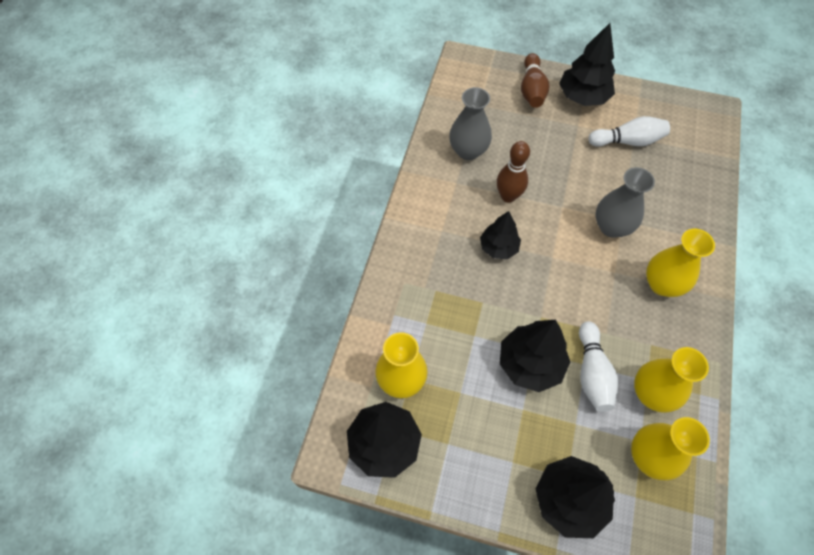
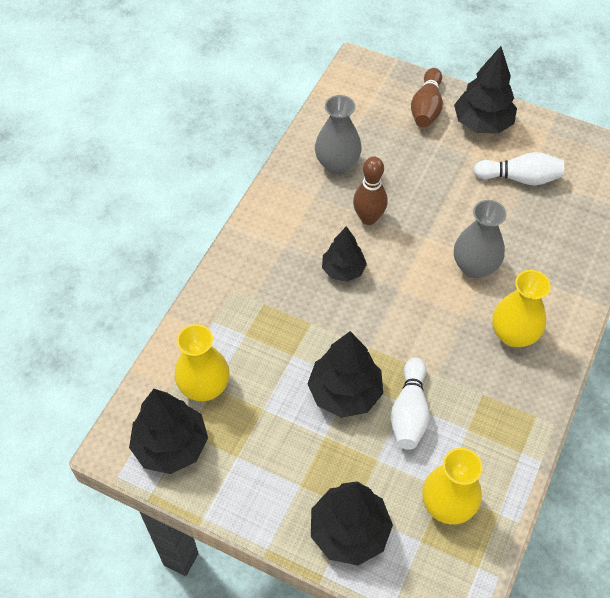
camera: 10 degrees right, 5 degrees down
yellow vase [634,347,709,413] -> none

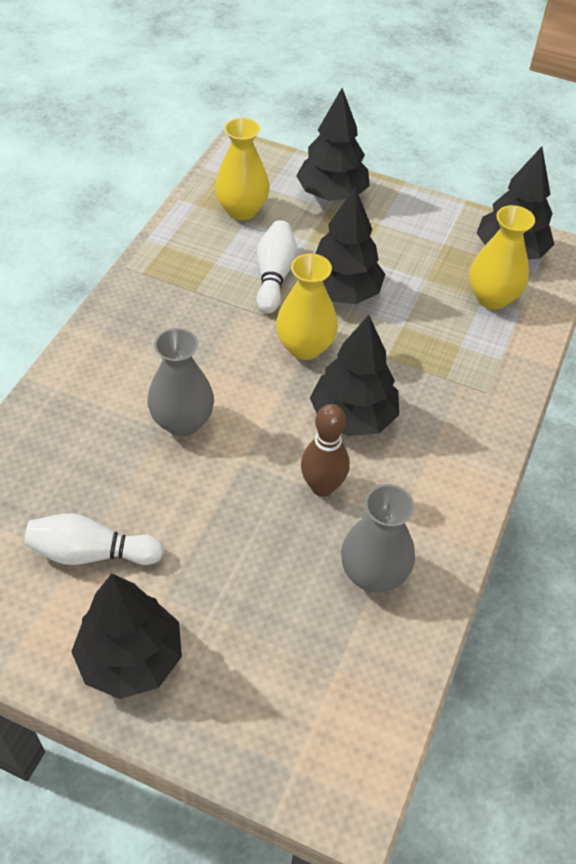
camera: 175 degrees right, 5 degrees down
black tree [322,226,367,282] -> black tree [310,315,399,436], size x1.54
brown bowling pin [411,68,443,128] -> none
yellow vase [492,270,551,347] -> yellow vase moved to [276,253,338,360]

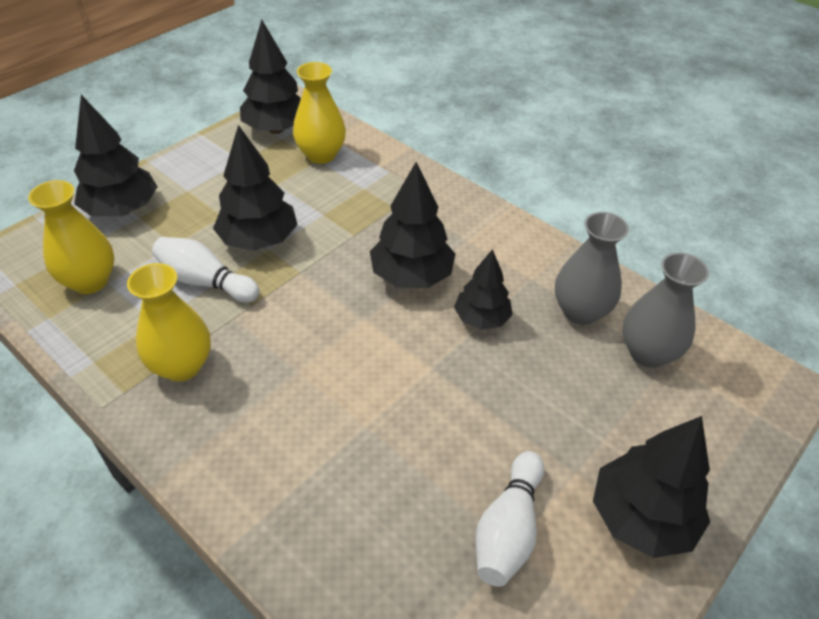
camera: 70 degrees left, 5 degrees down
grey vase [147,328,214,437] -> grey vase moved to [623,253,709,368]
yellow vase [276,253,338,360] -> yellow vase moved to [127,263,211,381]
brown bowling pin [301,404,350,497] -> black tree [454,249,513,330]

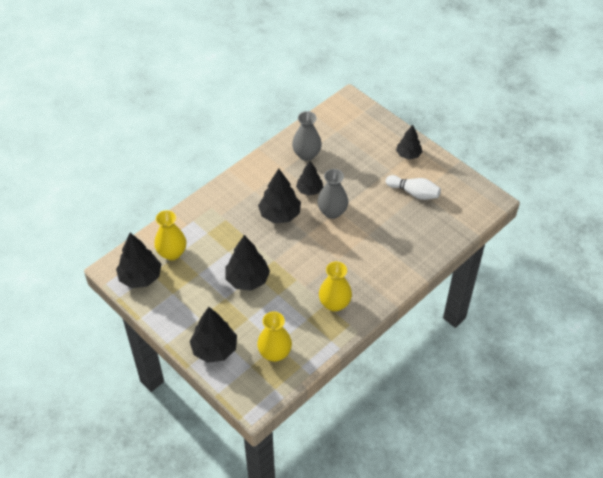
camera: 85 degrees left, 5 degrees up
white bowling pin [152,237,260,303] -> none
black tree [593,416,710,558] -> black tree [396,125,422,160], size x0.65
grey vase [623,253,709,368] -> grey vase moved to [317,169,348,219]

